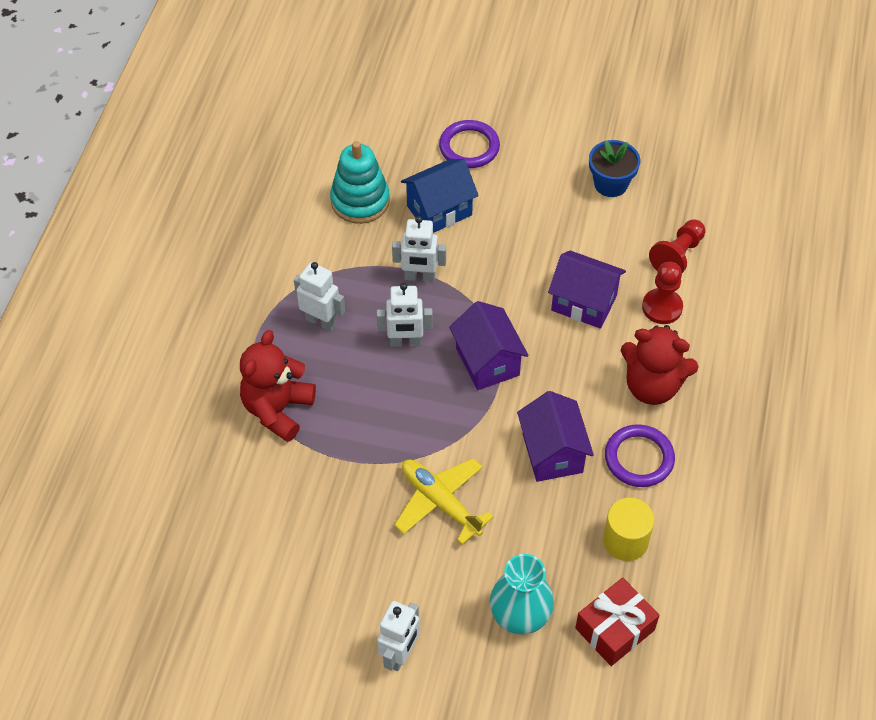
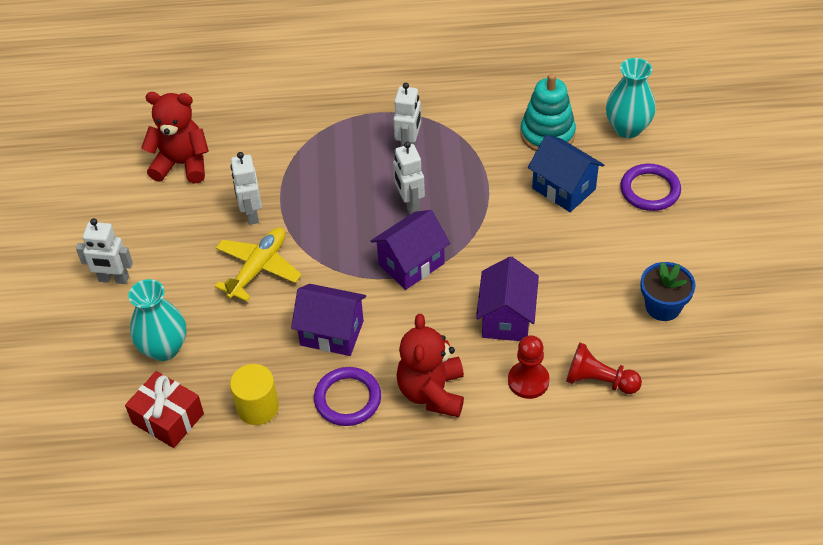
camera: 75 degrees right, 5 degrees down
red teddy bear [240,330,316,442] -> red teddy bear moved to [141,92,209,184]
white robot [392,216,446,282] -> white robot moved to [230,152,262,225]
purple house [517,391,594,482] -> purple house turned 45 degrees clockwise [291,284,366,356]
none -> turquoise vase [606,58,656,138]

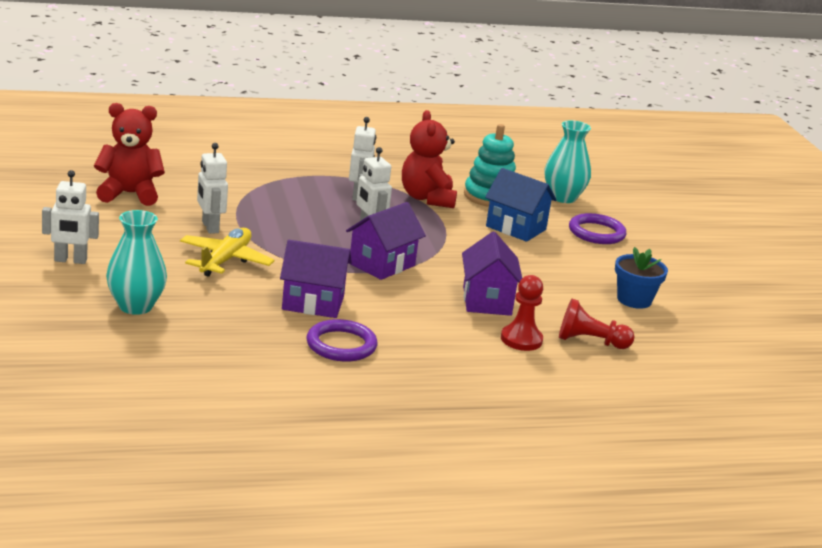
camera: 15 degrees left, 25 degrees down
red gift [125,371,204,448] -> none
yellow cylinder [230,364,279,425] -> none
red teddy bear [396,314,464,417] -> red teddy bear moved to [402,110,457,208]

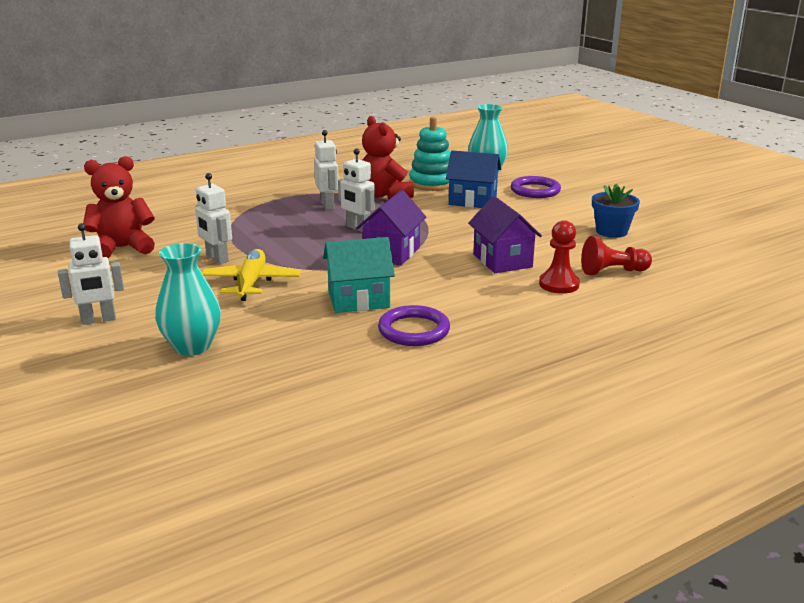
camera: 15 degrees left, 0 degrees up
purple house [280,240,352,318] -> turquoise house [323,237,395,313]

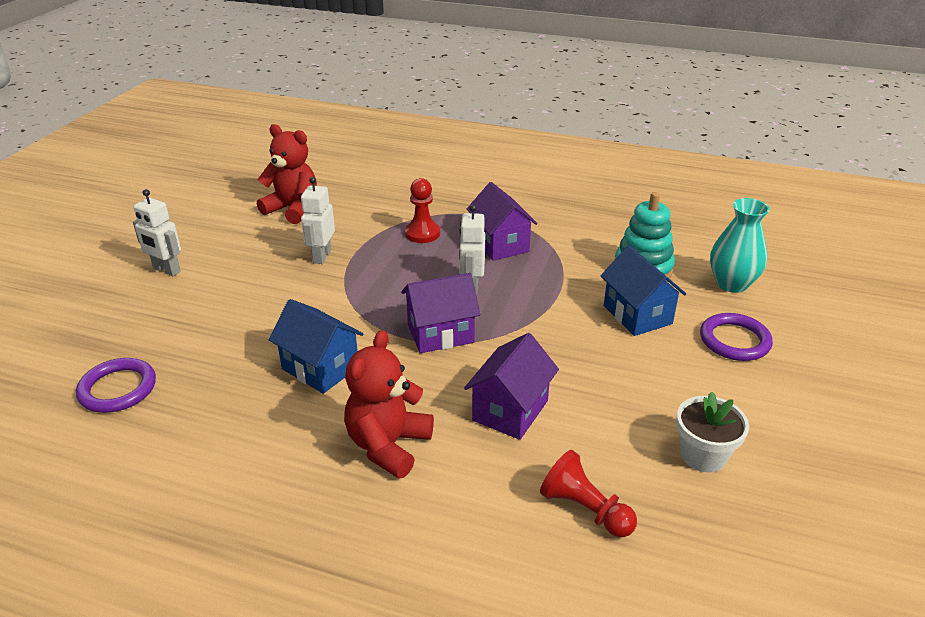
camera: 50 degrees right, 10 degrees up
turquoise vase [155,243,221,356] -> none
yellow plane [202,249,301,301] -> none
white robot [314,130,339,210] -> purple house [467,182,538,261]
turquoise house [323,237,395,313] -> blue house [268,299,363,394]
red teddy bear [362,116,414,199] -> red teddy bear moved to [344,330,434,479]
purple ring [378,305,450,346] -> purple ring moved to [76,358,156,413]
red pawn [539,220,580,294] -> red pawn moved to [405,178,440,243]
blue flower pot [592,183,640,238] -> white flower pot [676,392,749,472]

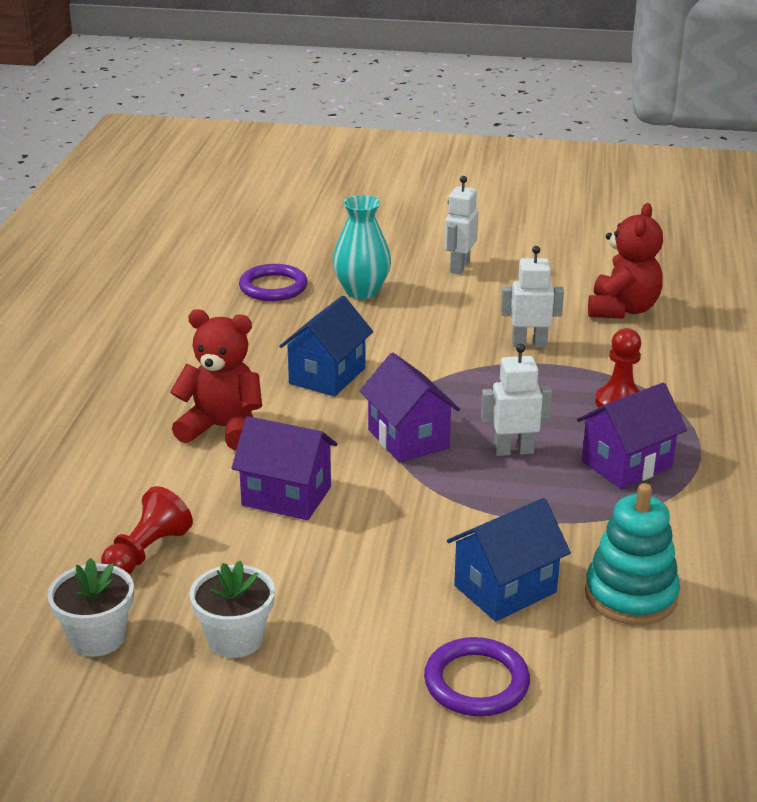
camera: 80 degrees right, 5 degrees down
turquoise vase [710,198,770,293] -> turquoise vase moved to [333,195,391,299]
none -> white flower pot [48,558,134,657]

